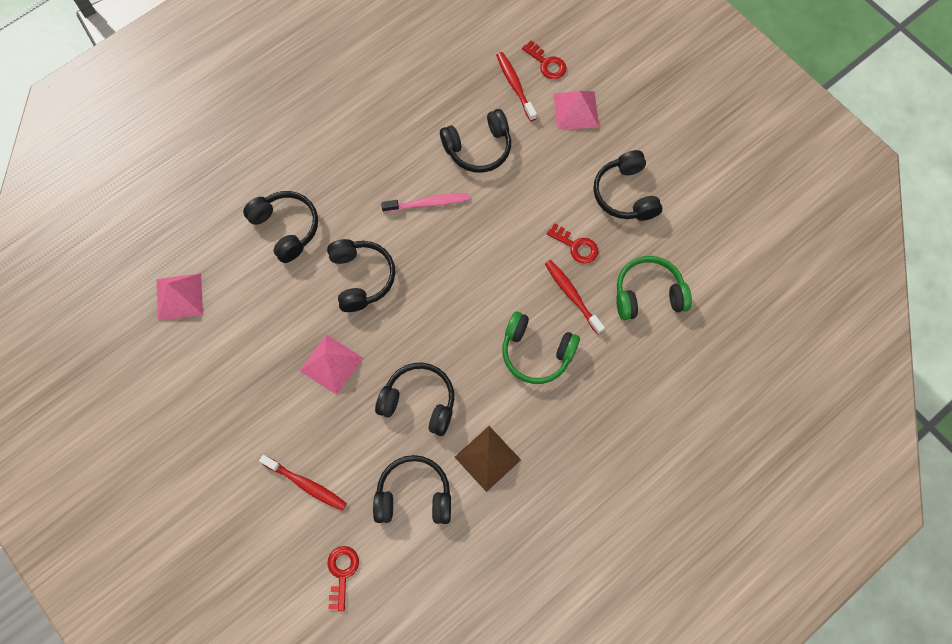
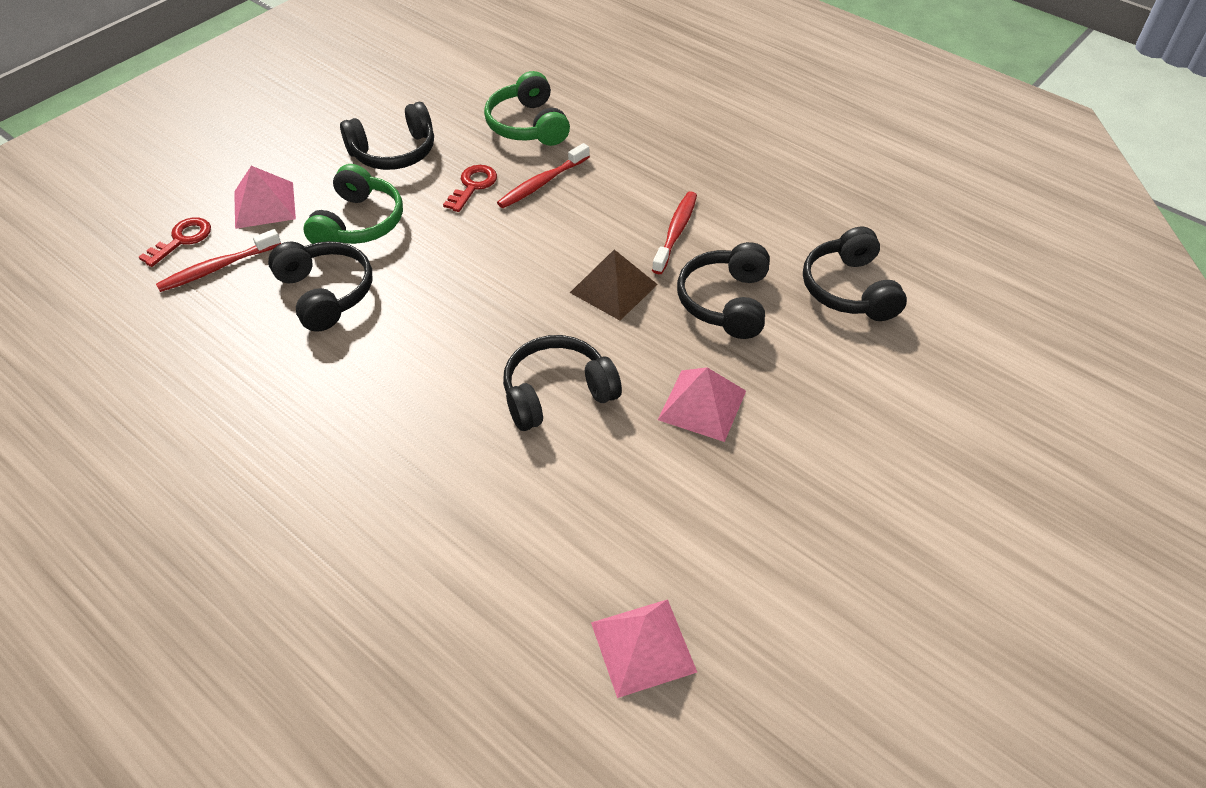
camera: 100 degrees left, 20 degrees down
black headphones [243,191,318,263] -> none
red toothbrush [259,455,347,511] -> red toothbrush moved to [652,191,697,274]
red key [328,546,359,611] -> none
pink toothbrush [381,193,469,212] -> none
brown pyramid [455,426,521,492] -> brown pyramid moved to [570,249,658,320]
green headphones [502,312,580,384] -> green headphones moved to [304,164,403,244]

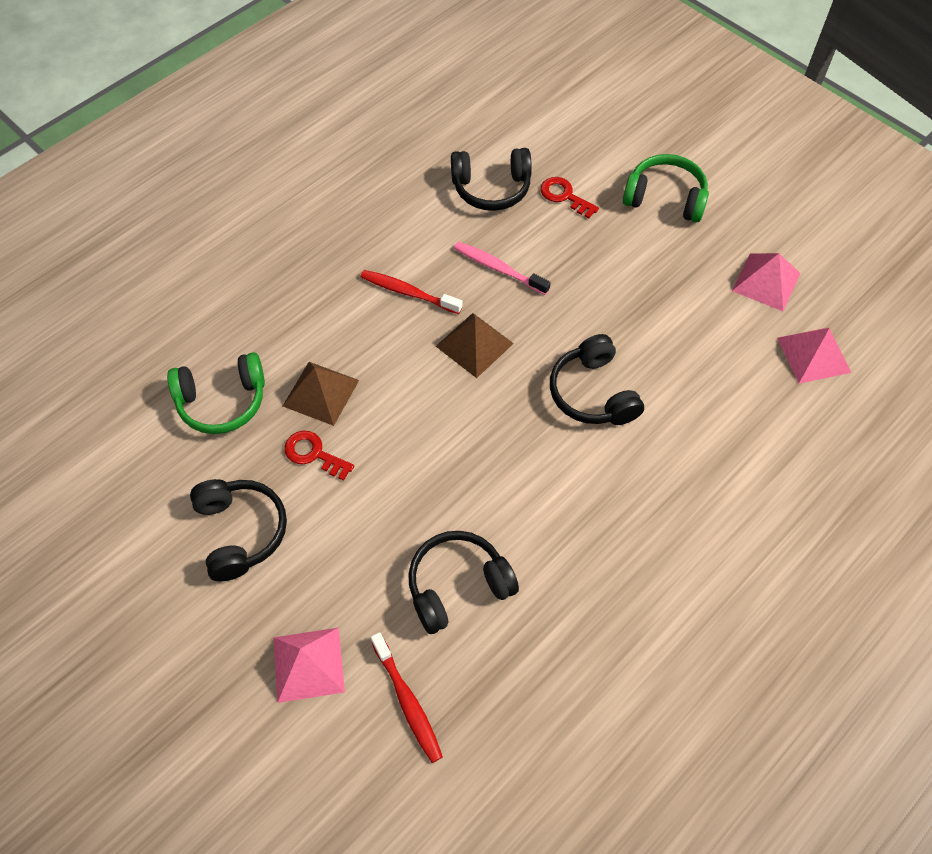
camera: 85 degrees left, 10 degrees up
red key [139,217,211,267] -> red key moved to [540,177,599,219]
green headphones [304,164,403,244] -> green headphones moved to [623,154,709,223]
red toothbrush [497,143,590,208] -> brown pyramid [283,362,359,426]
pink pyramid [658,367,746,442] -> pink pyramid moved to [732,253,800,311]
black headphones [677,242,770,339] -> pink toothbrush [454,242,551,295]

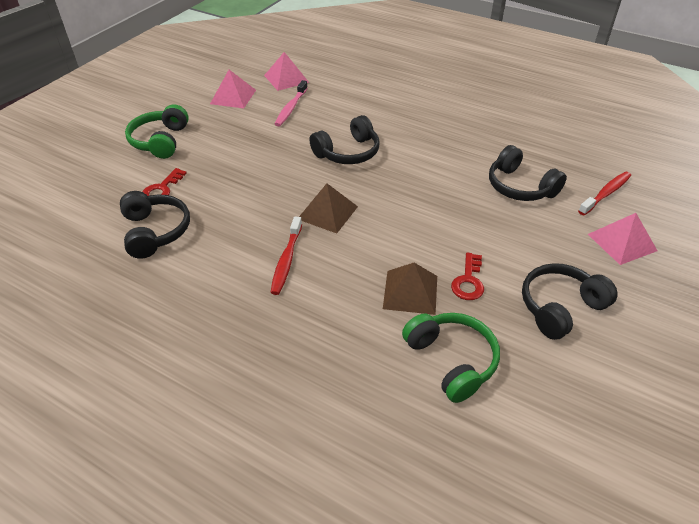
camera: 105 degrees left, 15 degrees down
pink toothbrush [454,242,551,295] -> pink toothbrush moved to [275,80,307,126]

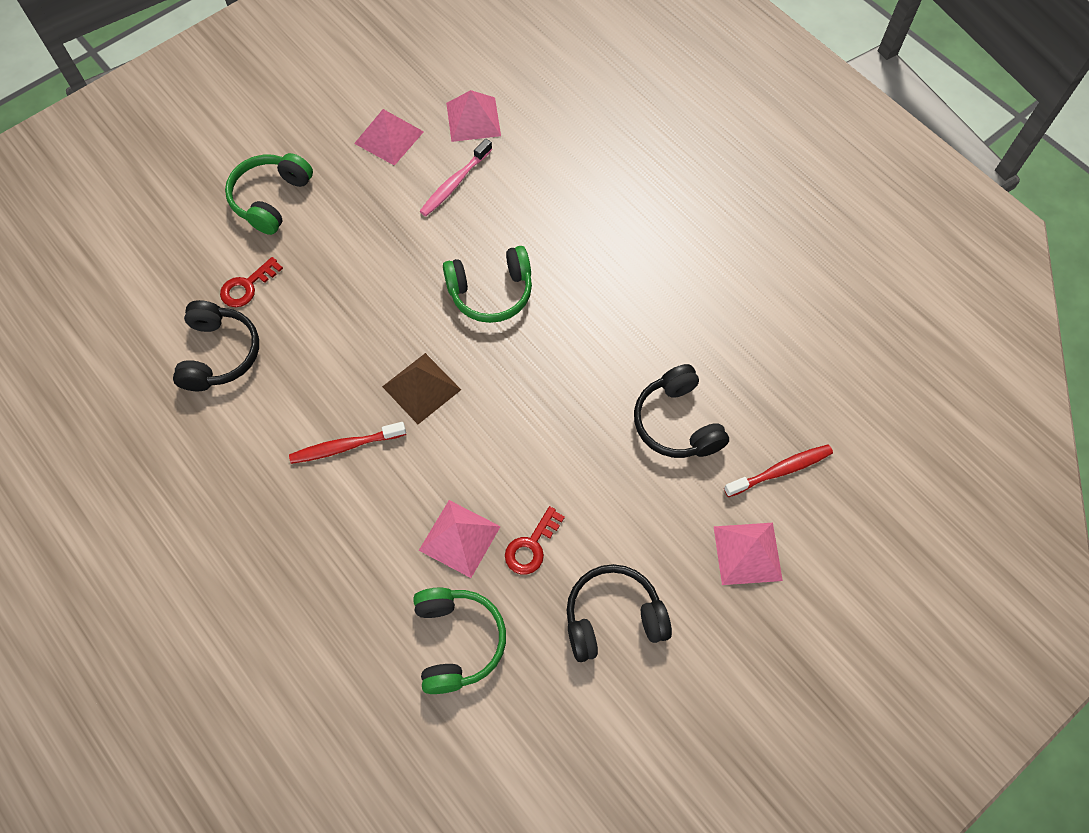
camera: 20 degrees right, 20 degrees up
red toothbrush [270,216,302,295] -> red toothbrush turned 45 degrees clockwise [289,422,406,464]
black headphones [309,115,379,164] -> green headphones [443,246,532,323]
brown pyramid [383,263,437,315] -> pink pyramid [419,500,501,578]

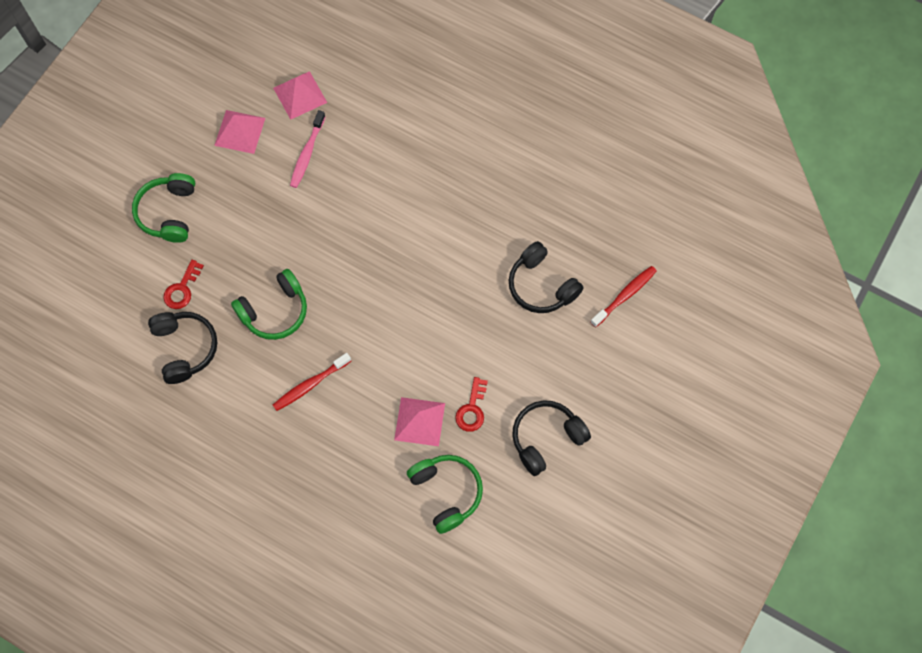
camera: 20 degrees left, 5 degrees up
brown pyramid [382,353,461,424] -> none
green headphones [443,246,532,323] -> green headphones moved to [231,269,307,340]
pink pyramid [714,523,783,585] -> none

